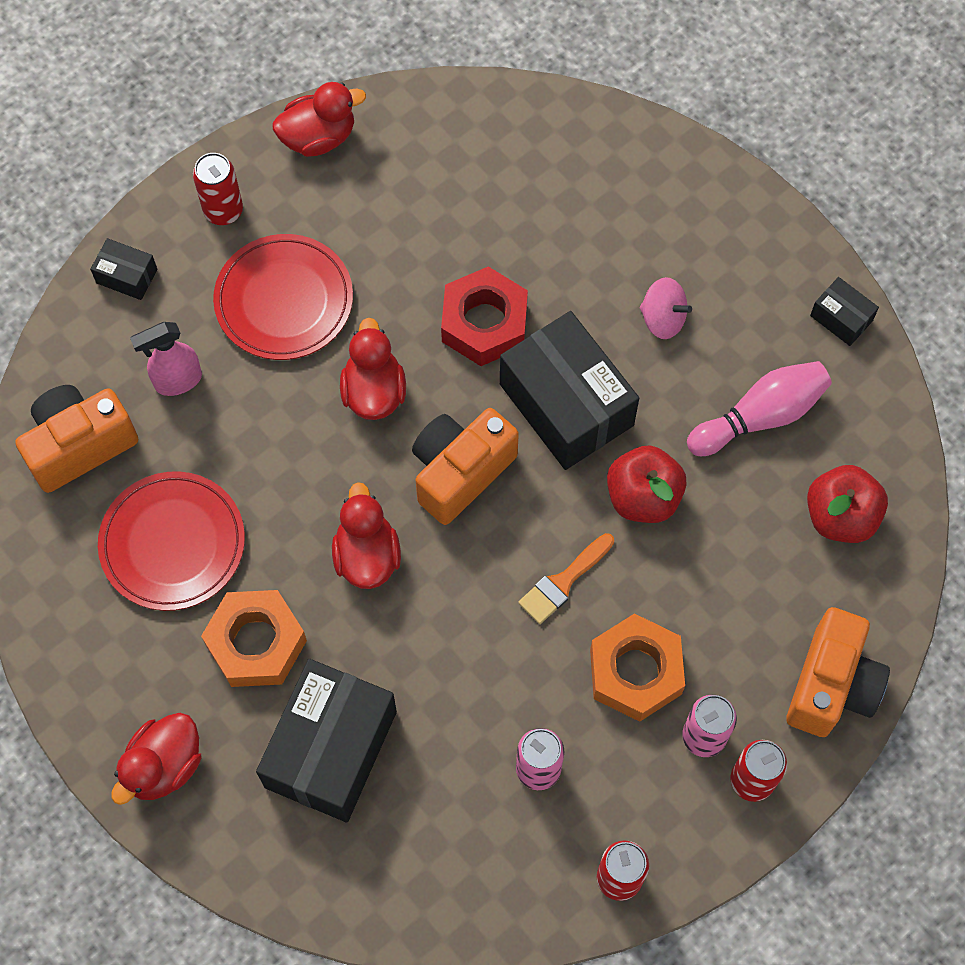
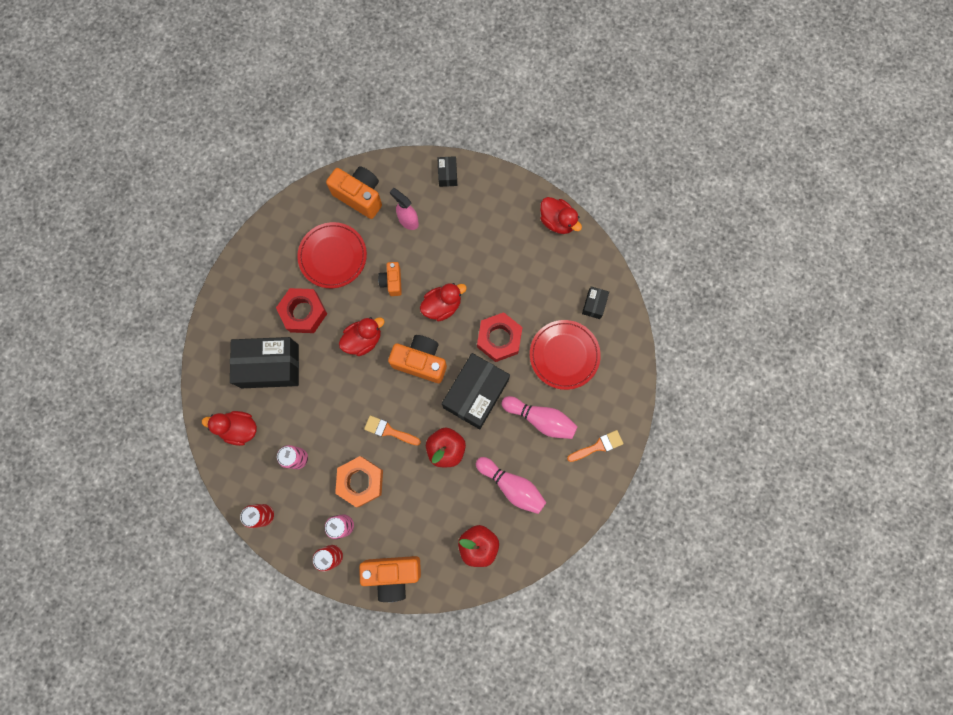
camera: 65 degrees right, 10 degrees up
red duck [111,713,202,805] -> red duck moved to [202,411,257,446]
red can [193,153,243,225] -> none
orange nut [201,590,307,687] -> red nut [276,288,327,333]
red plate [213,234,353,360] -> red plate moved to [530,320,601,390]
pink spinning top [640,277,692,339] -> pink bowling pin [502,396,578,439]
black box [810,277,879,346] -> black box moved to [582,287,609,319]
none -> orange camera [378,262,402,296]
none -> orange brush [567,430,623,462]

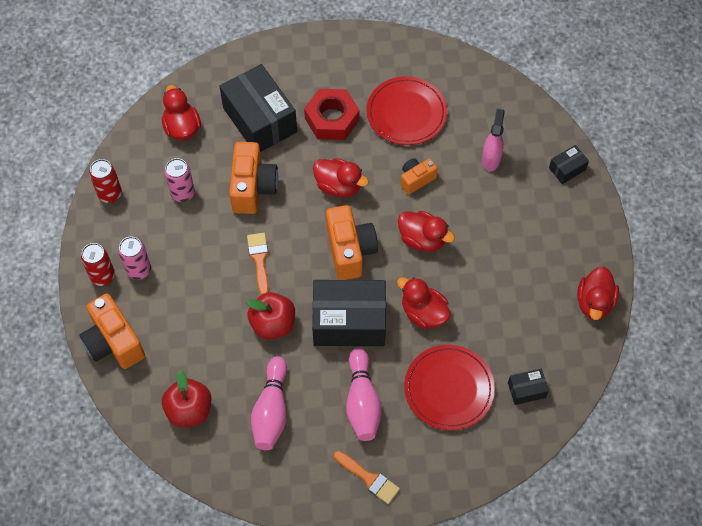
camera: 60 degrees right, 15 degrees down
orange camera [326,166,382,219] -> orange camera moved to [229,142,279,214]
orange nut [335,456,383,507] -> none
red nut [477,312,523,362] -> red duck [397,277,451,329]

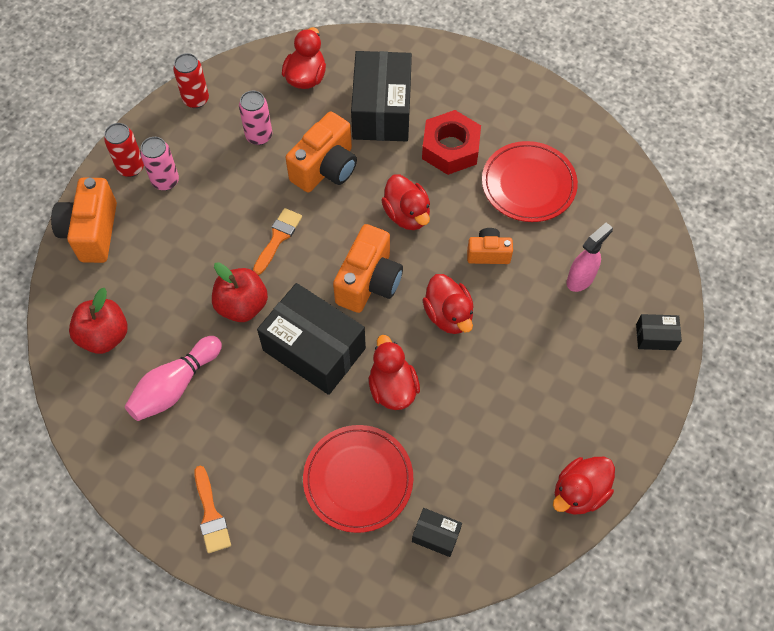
camera: 35 degrees right, 0 degrees up
pink bowling pin [346,347,382,441] -> none

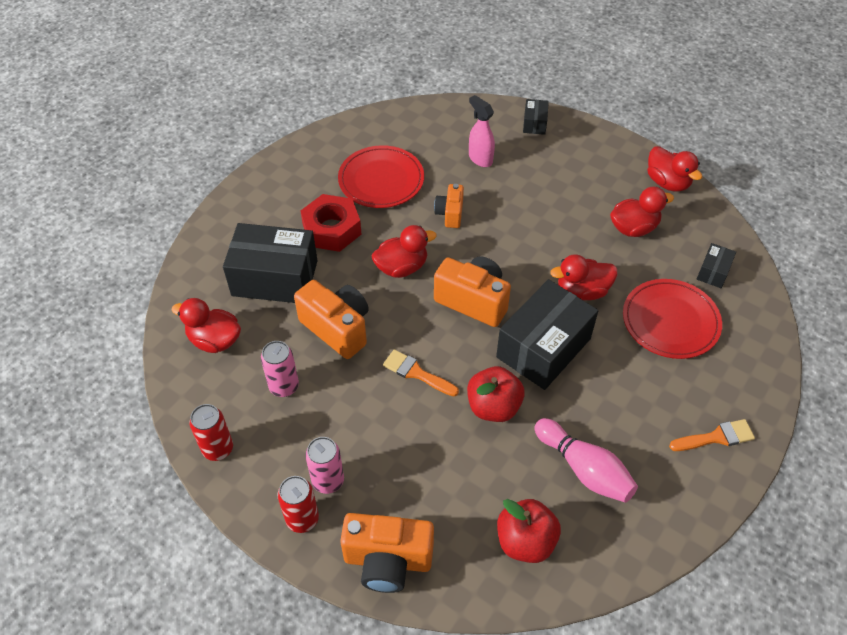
camera: 85 degrees left, 10 degrees down
red duck [423,274,474,334] -> red duck moved to [610,187,674,237]

